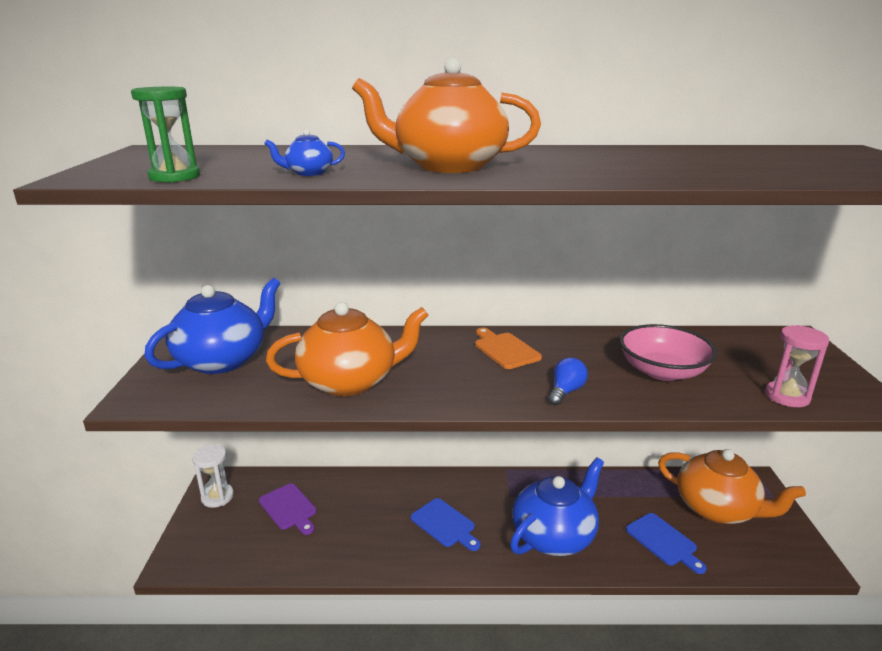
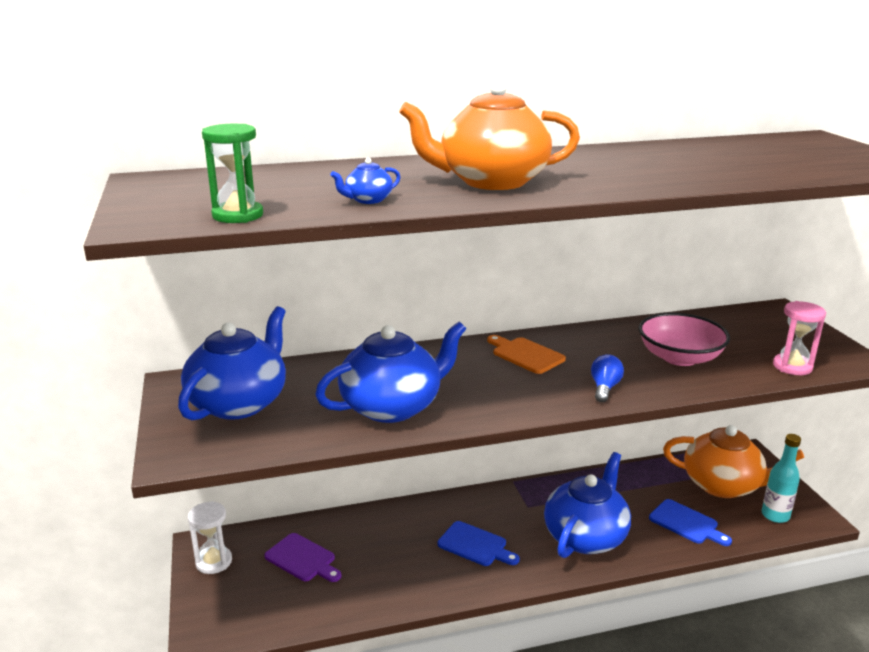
camera: 15 degrees left, 0 degrees up
orange teapot [266,302,428,396] -> blue teapot [315,322,466,423]
none -> turquoise bottle [761,434,801,523]

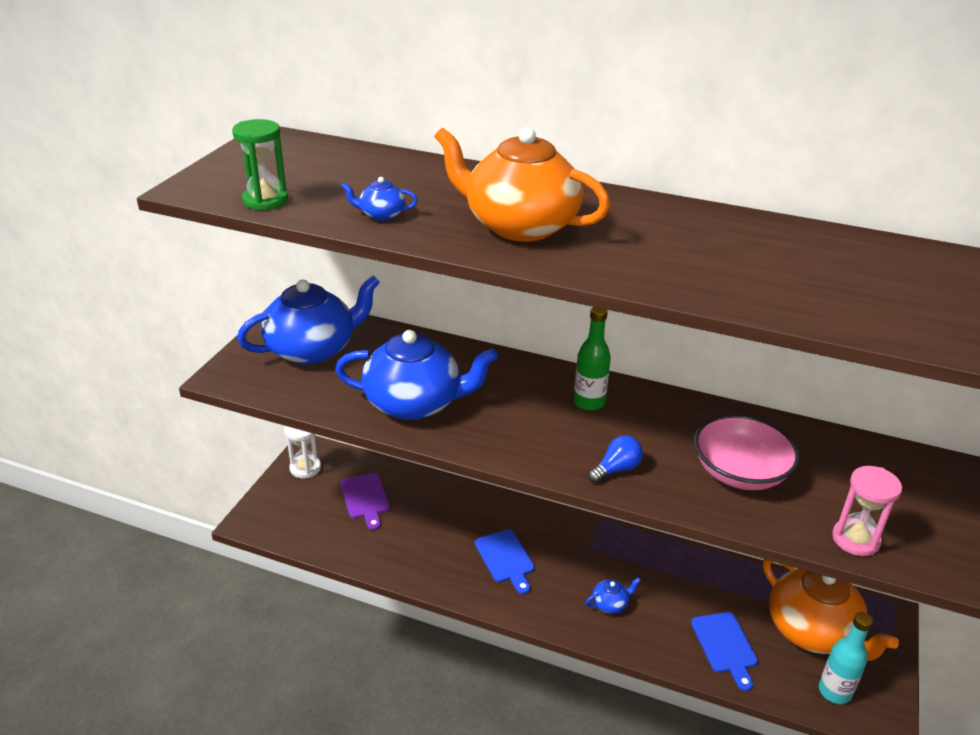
camera: 35 degrees right, 10 degrees up
orange cutting board [487,335,566,374] -> green bottle [574,307,611,411]
blue teapot [544,452,631,558] -> blue teapot [586,577,641,614], size x0.40

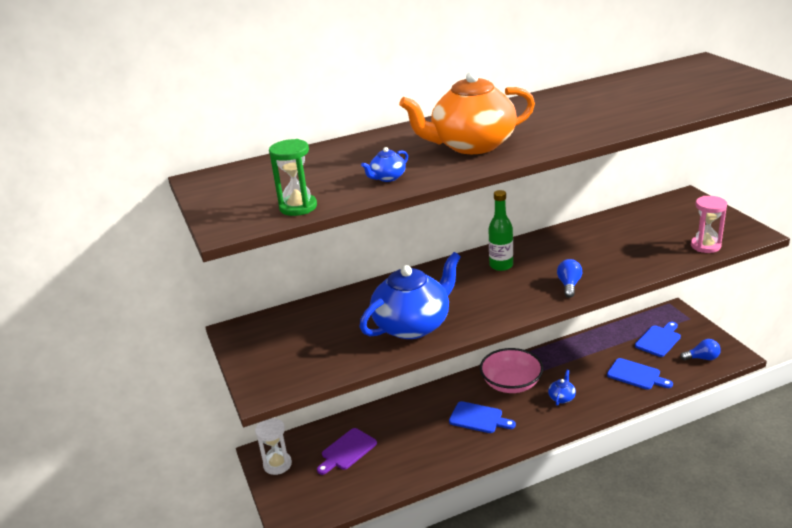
camera: 40 degrees left, 5 degrees down
blue teapot [237,275,380,365] -> none
purple cutting board [340,473,390,530] -> purple cutting board turned 105 degrees clockwise [317,428,377,475]
pink bowl [694,414,800,490] -> pink bowl moved to [480,348,543,393]
orange teapot [763,559,899,661] -> blue cutting board [635,322,681,357]
turquoise bottle [819,612,873,704] -> blue light bulb [680,339,721,361]

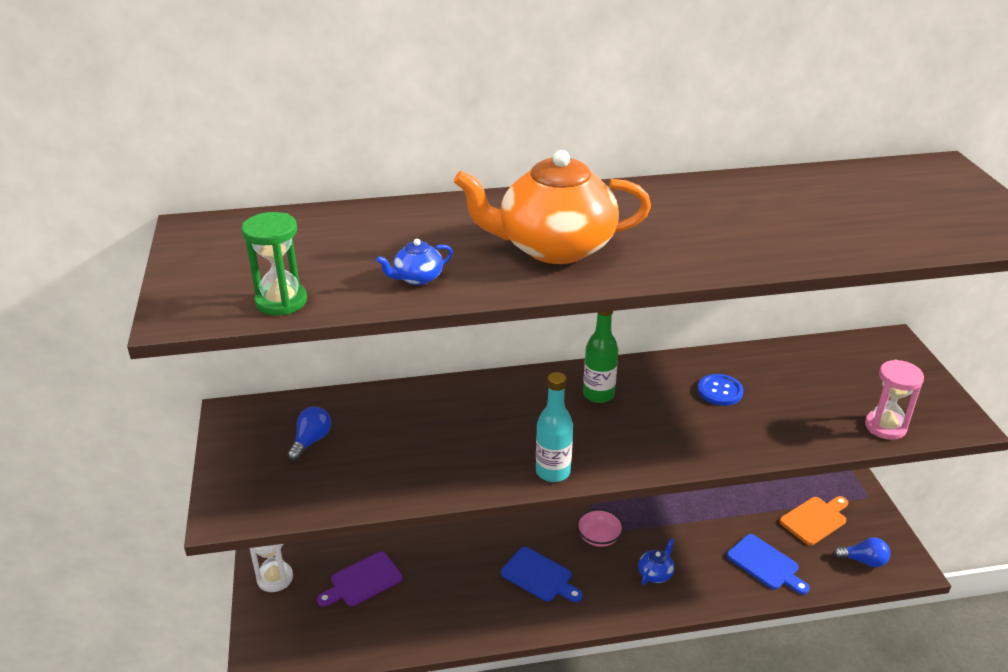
camera: 10 degrees right, 5 degrees up
blue teapot [360,252,461,339] -> none
pink bowl [480,348,543,393] -> pink bowl [577,509,624,547], size x0.57
blue light bulb [557,259,582,298] -> blue light bulb moved to [287,406,331,461]
blue cutting board [635,322,681,357] -> orange cutting board [779,496,848,545]
none -> turquoise bottle [536,372,573,482]
none -> blue button [698,374,743,406]

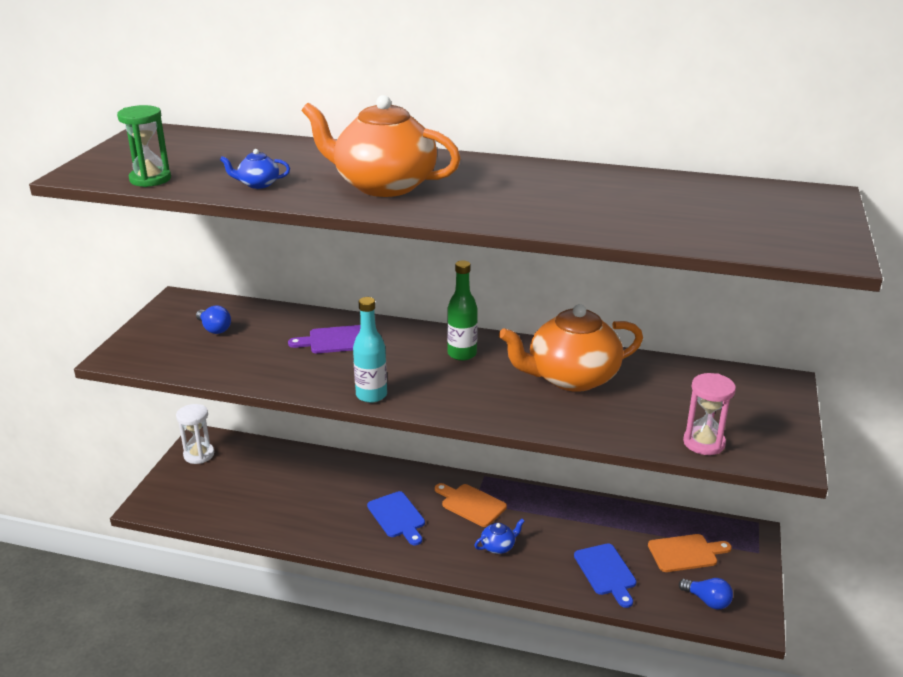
camera: 25 degrees right, 5 degrees down
blue light bulb [287,406,331,461] -> blue light bulb turned 90 degrees clockwise [196,305,231,334]
purple cutting board [317,552,403,606] -> purple cutting board moved to [288,325,361,353]
pink bowl [577,509,624,547] -> orange cutting board [435,483,507,527]
blue button [698,374,743,406] -> orange teapot [499,304,643,392]

